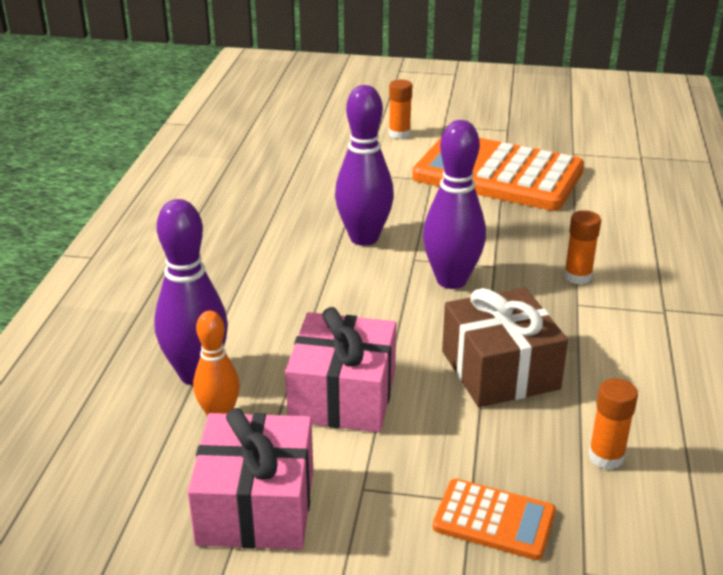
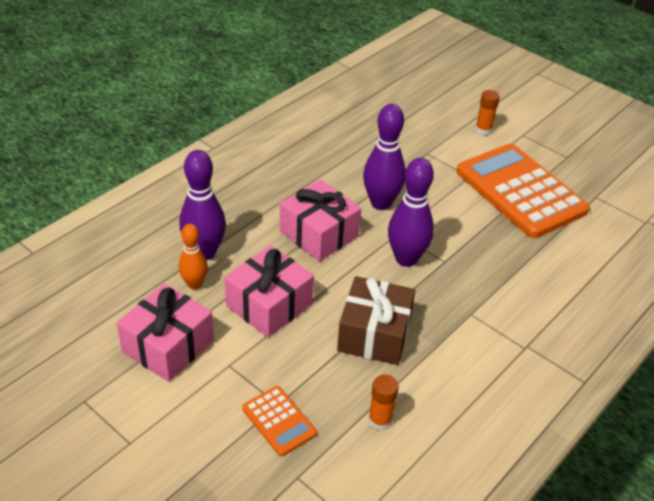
camera: 30 degrees right, 10 degrees up
orange glue stick [564,210,601,284] -> none
none -> pink gift [280,179,361,262]

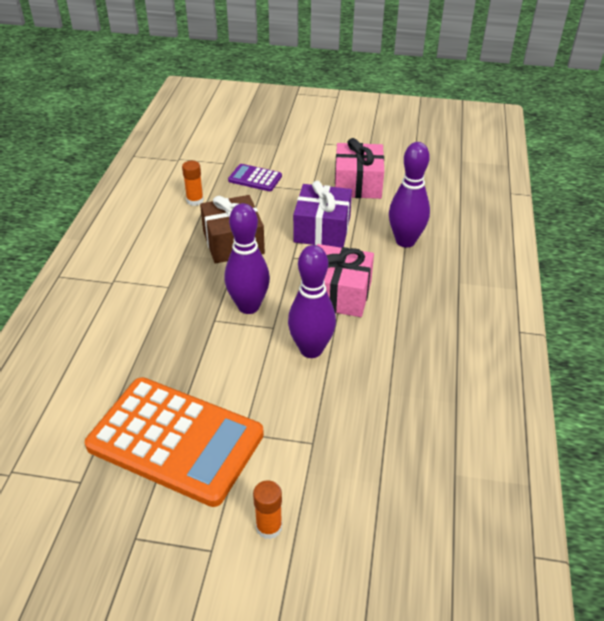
camera: 150 degrees right, 0 degrees up
orange bowling pin [179,224,208,289] -> none
pink gift [225,245,314,338] -> purple gift [293,181,352,248]
orange calculator [242,386,317,456] -> purple calculator [228,164,282,191]

